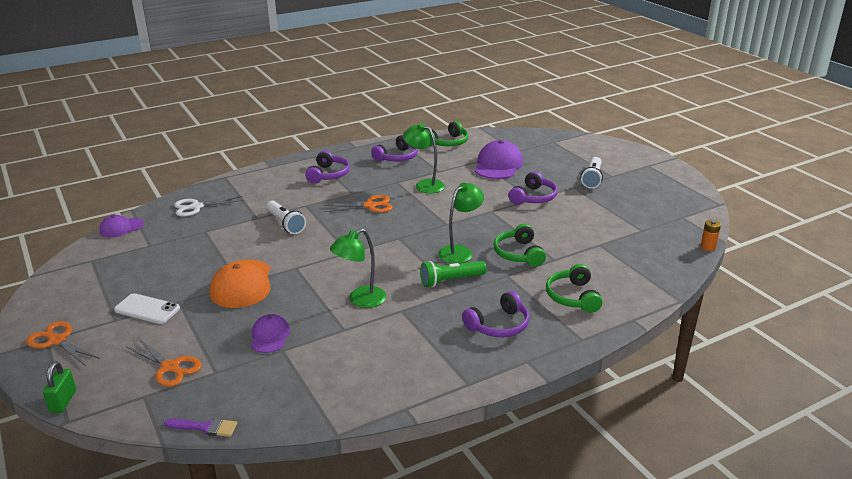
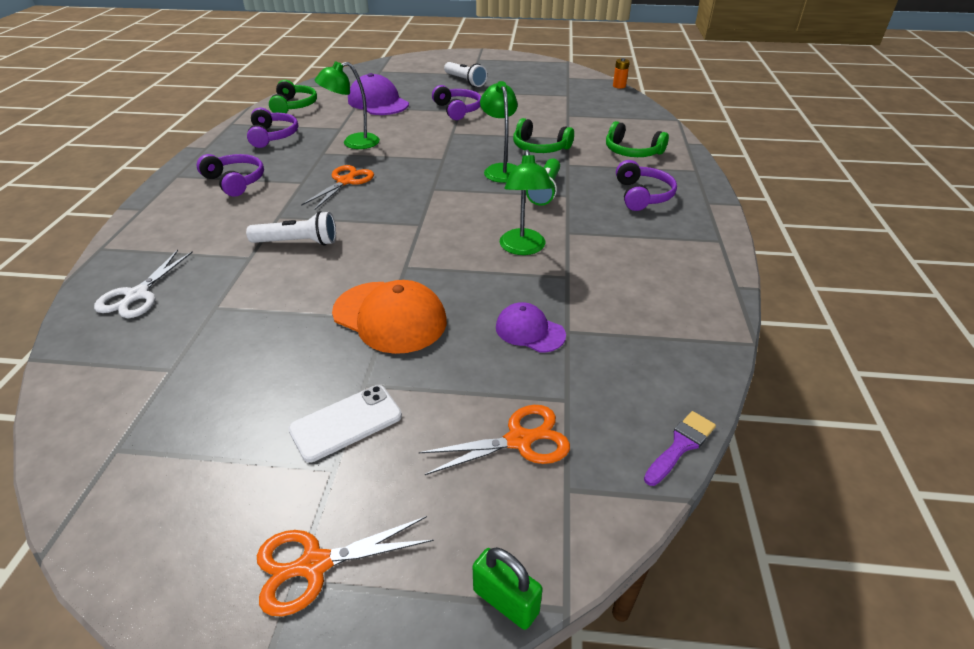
camera: 55 degrees left, 10 degrees up
purple cap [99,215,144,238] -> none

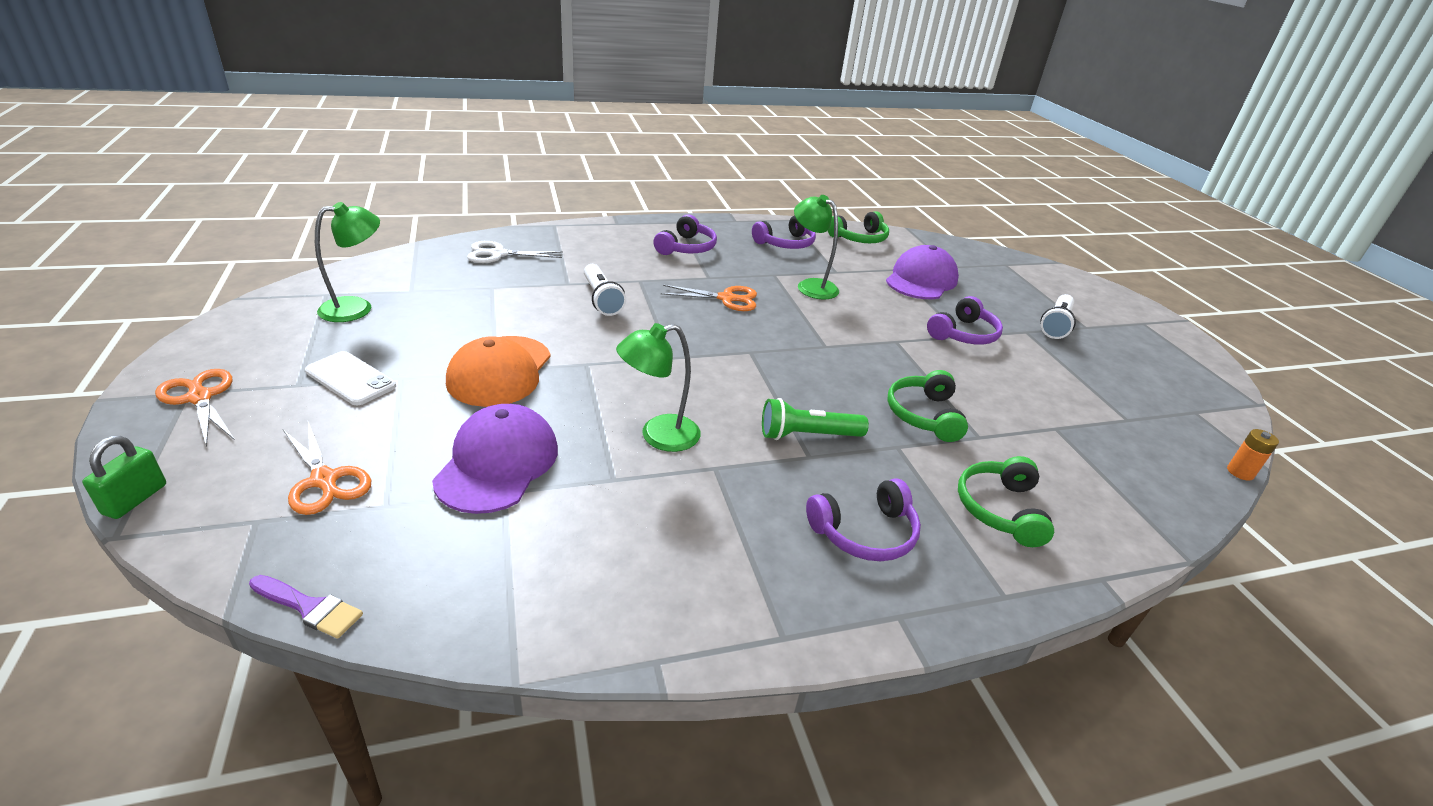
camera: 65 degrees right, 5 degrees down
green lamp [480,81,518,183] -> green lamp moved to [315,202,380,322]
purple cap [496,302,566,353] -> purple cap [432,404,558,514], size x1.71

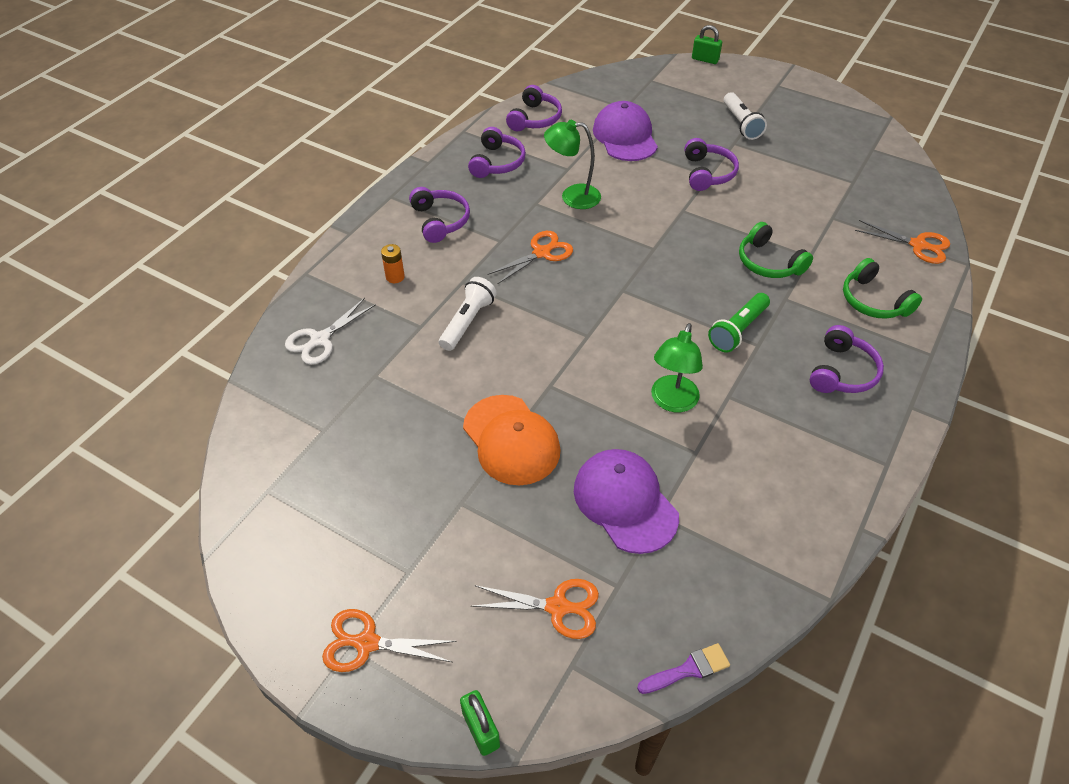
camera: 40 degrees left, 15 degrees up
white phone [305,351,396,405] -> none
green lamp [315,202,380,322] -> none
white flashlight [584,264,626,316] -> white flashlight turned 90 degrees counterclockwise [439,277,497,351]
green headphones [828,211,889,243] -> purple headphones [506,85,562,131]
orange battery [1227,429,1279,481] -> orange battery moved to [381,244,405,283]
none -> green padlock [692,25,722,64]
none -> orange scissors [855,220,950,264]

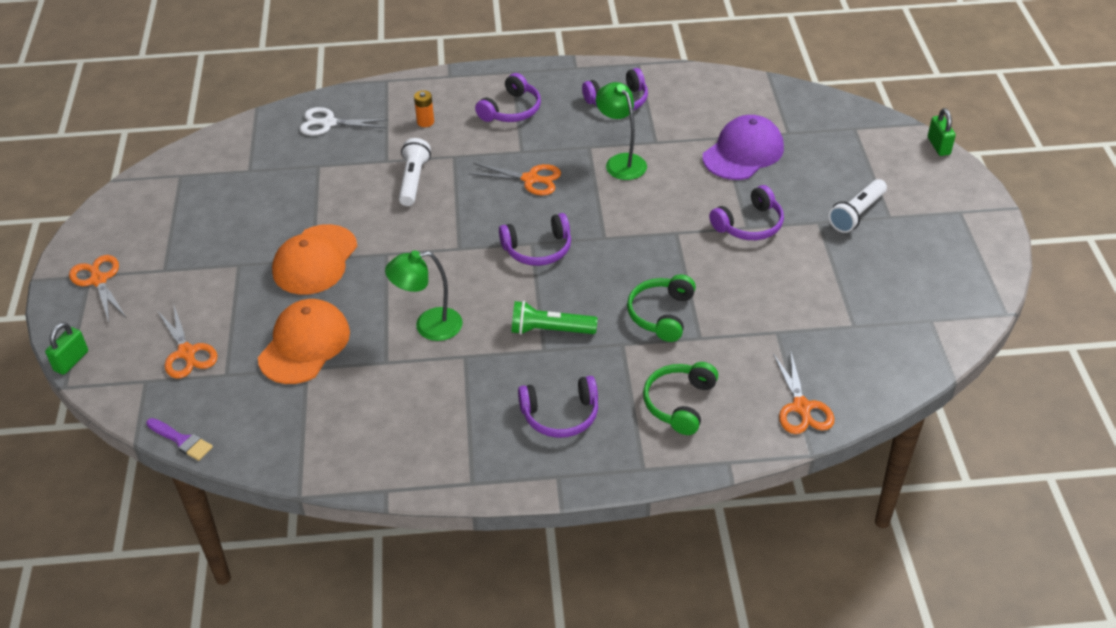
camera: 55 degrees right, 5 degrees down
white flashlight [439,277,497,351] -> white flashlight turned 75 degrees counterclockwise [399,138,431,206]
purple headphones [506,85,562,131] -> purple headphones moved to [499,213,571,266]
purple cap [574,449,679,554] -> orange cap [258,299,350,384]

